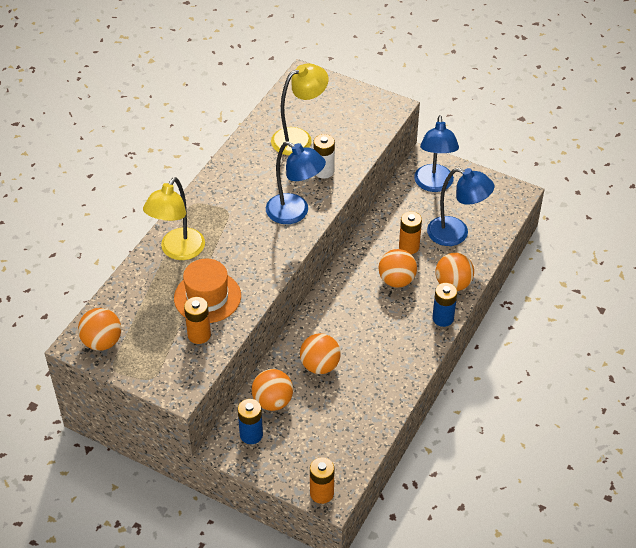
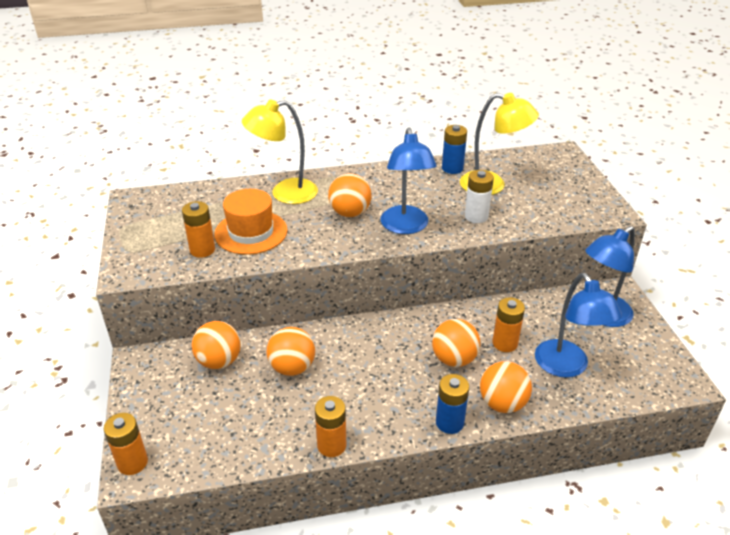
camera: 50 degrees right, 10 degrees down
orange ball [78,308,121,351] -> orange ball moved to [328,174,372,217]
blue battery [238,399,263,444] -> blue battery moved to [442,125,467,174]
none -> orange battery [315,396,346,457]

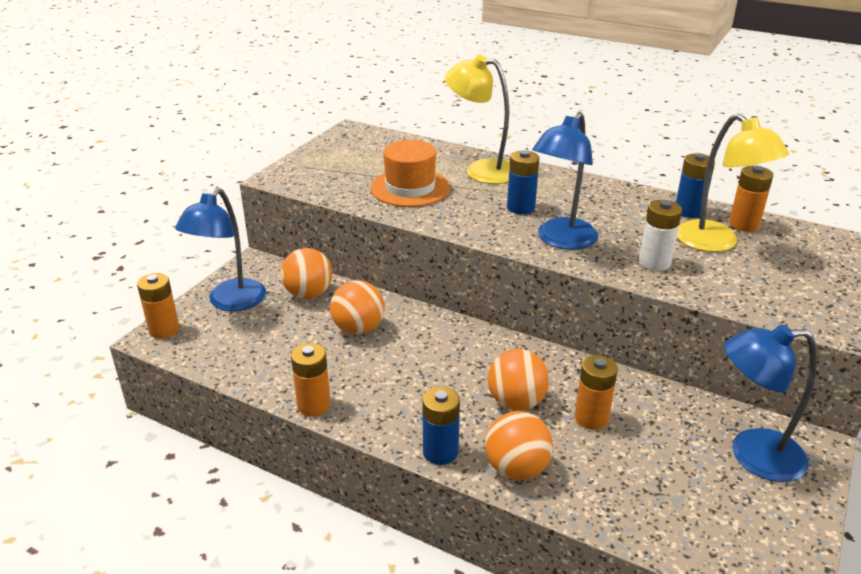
camera: 40 degrees right, 5 degrees down
orange battery [182,201,215,258] -> orange battery moved to [729,166,773,232]
orange ball [328,174,372,217] -> blue battery [507,150,539,215]
blue lamp [535,273,622,378] -> blue lamp moved to [175,188,266,311]

